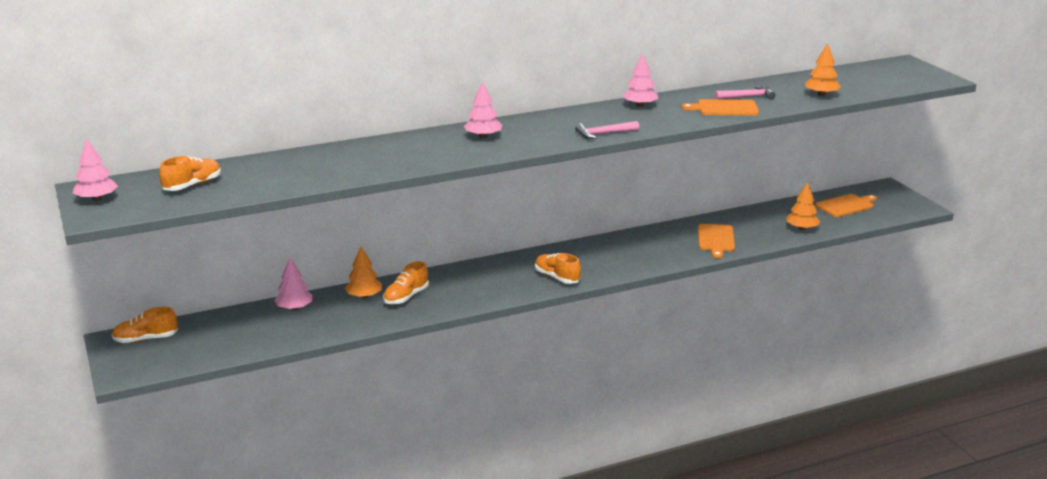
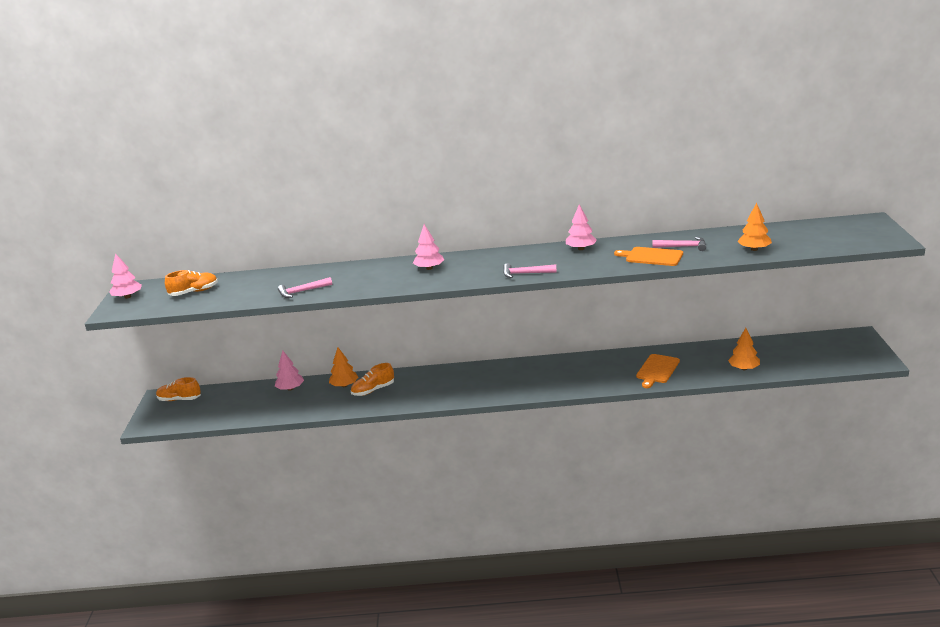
camera: 25 degrees right, 0 degrees up
orange shoe [535,253,581,284] -> none
orange cutting board [815,194,877,217] -> none
none -> pink hammer [278,277,332,298]

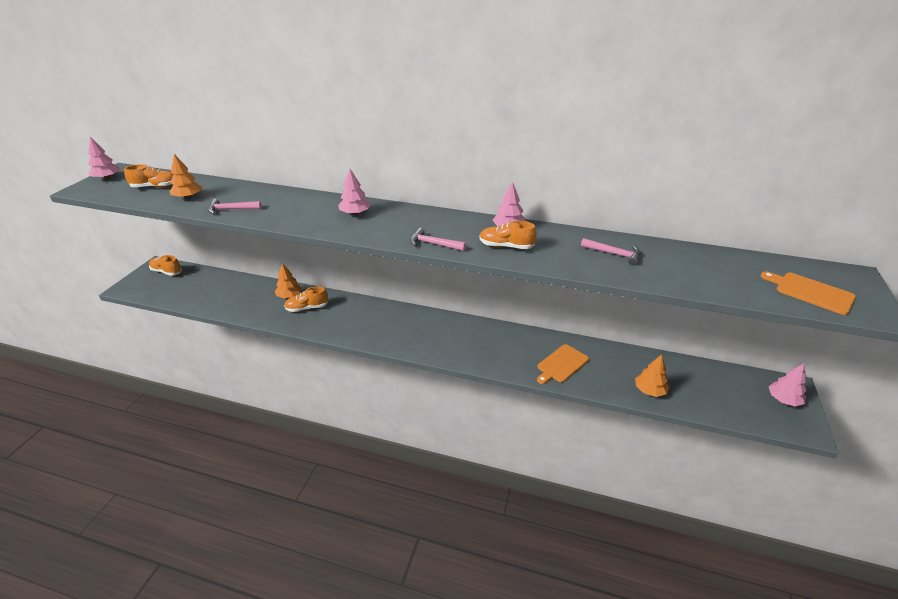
camera: 15 degrees right, 10 degrees up
pink tree [275,350,304,391] -> pink tree moved to [769,363,806,407]
orange cutting board [614,247,683,266] -> orange cutting board moved to [761,271,856,315]
orange tree [737,203,772,251] -> orange tree moved to [169,154,202,199]
none -> orange shoe [479,221,537,249]

